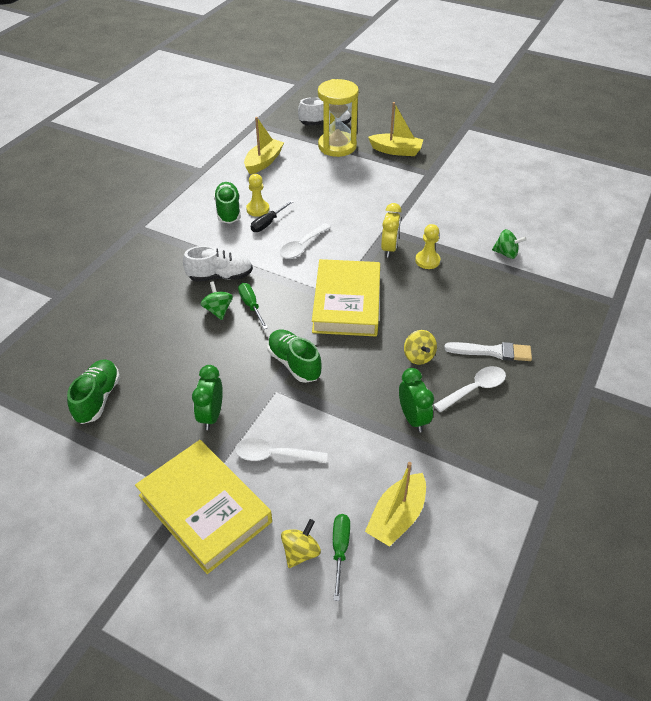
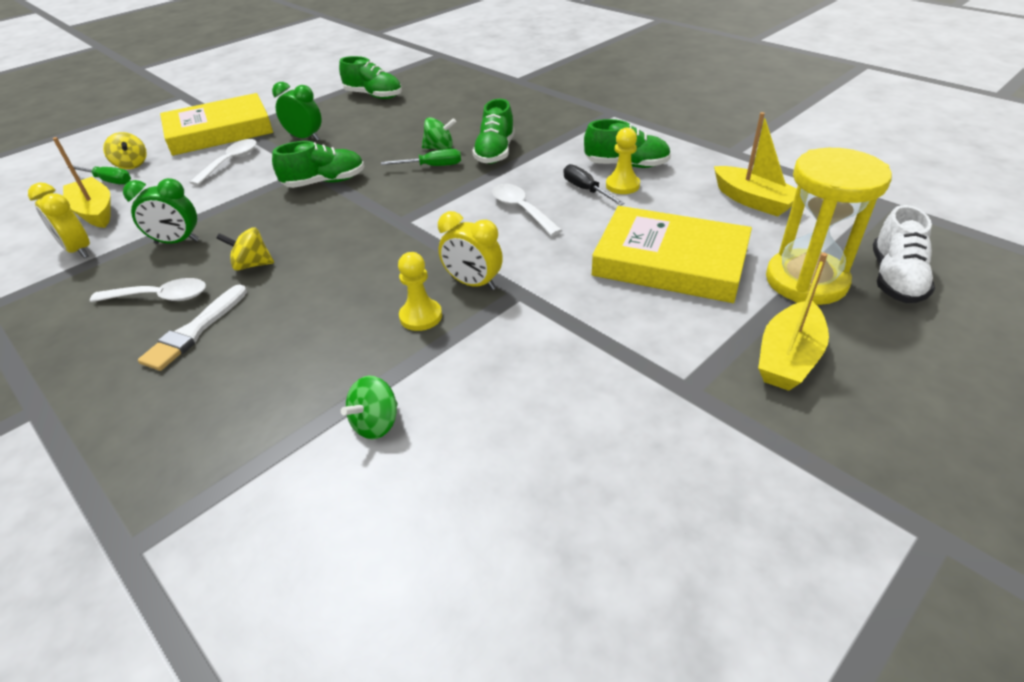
camera: 110 degrees right, 5 degrees down
white shoe [183,246,253,282] -> green shoe [472,99,515,164]
yellow book [312,259,380,337] -> yellow book moved to [592,206,752,303]
white spoon [434,366,506,413] -> white spoon turned 75 degrees counterclockwise [90,278,206,302]
none -> yellow clock [28,182,90,258]

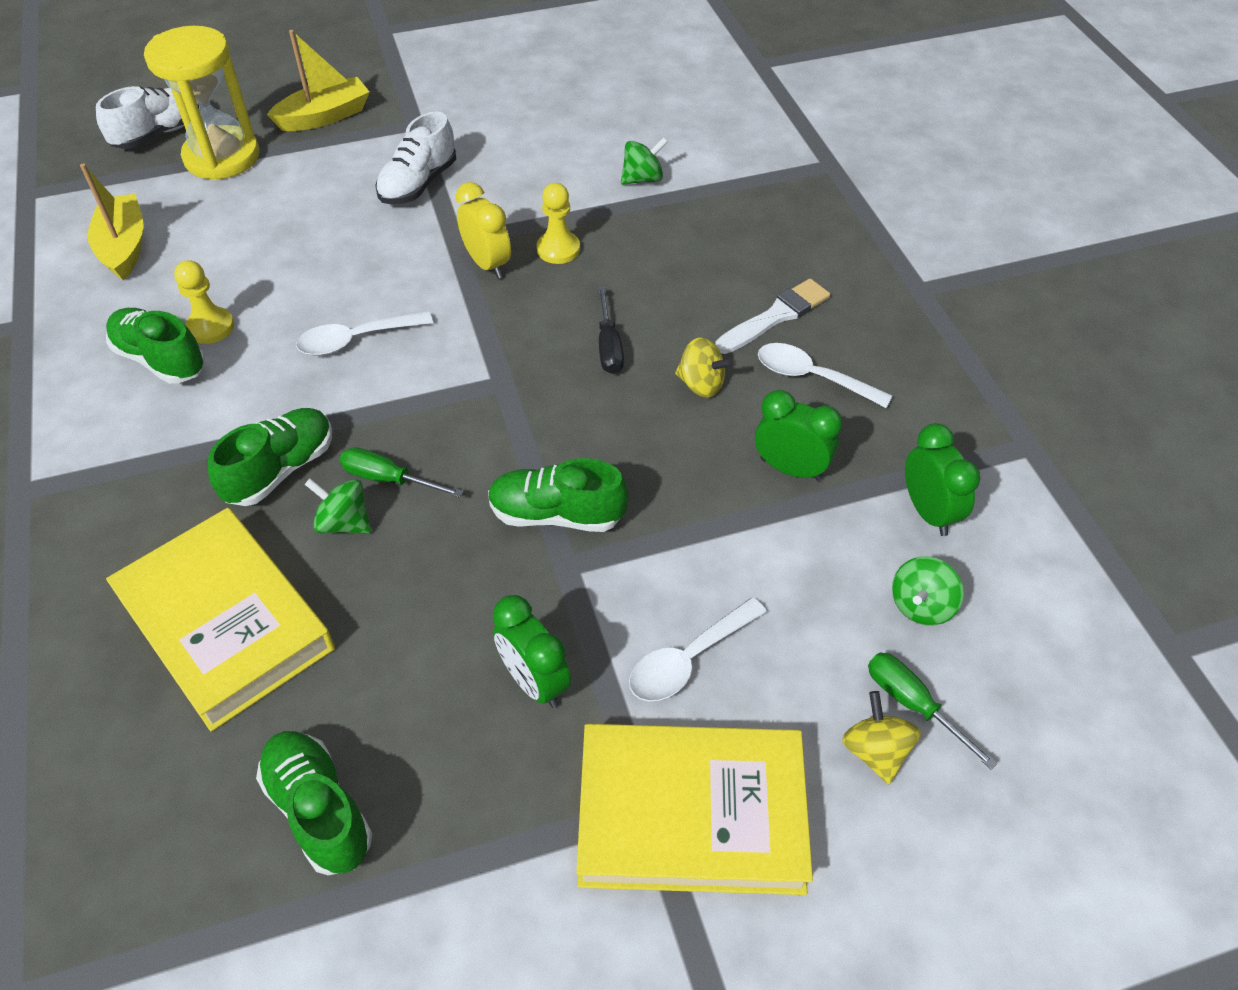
camera: 155 degrees left, 10 degrees up
yellow clock [28,182,90,258] -> green clock [905,423,980,536]
yellow boat [53,137,111,228] -> green spinning top [892,556,964,625]
white spoon [492,184,562,236] -> white spoon turned 75 degrees clockwise [296,311,433,356]
black screwdriver [564,164,625,206] -> black screwdriver moved to [598,286,624,374]
yellow book [592,206,752,303] -> yellow book moved to [106,508,335,731]
none -> white shoe [375,111,456,204]

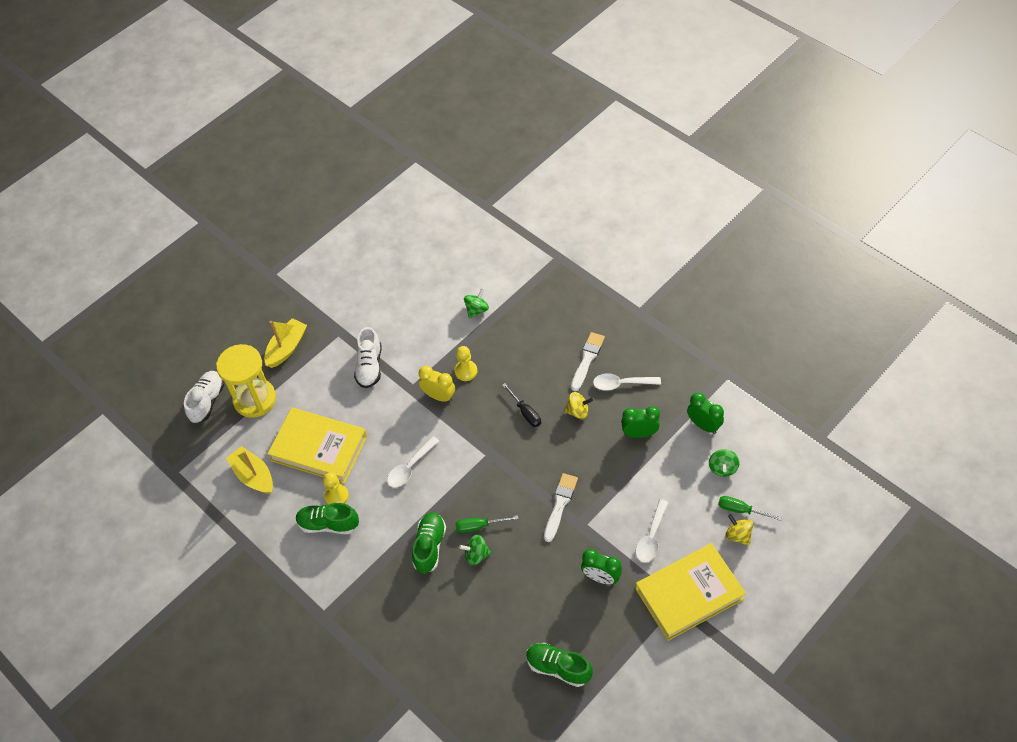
camera: 25 degrees left, 5 degrees up
yellow book [106,508,335,731] -> yellow book moved to [267,407,367,484]
green shoe [488,458,628,532] -> white brush [544,473,578,542]

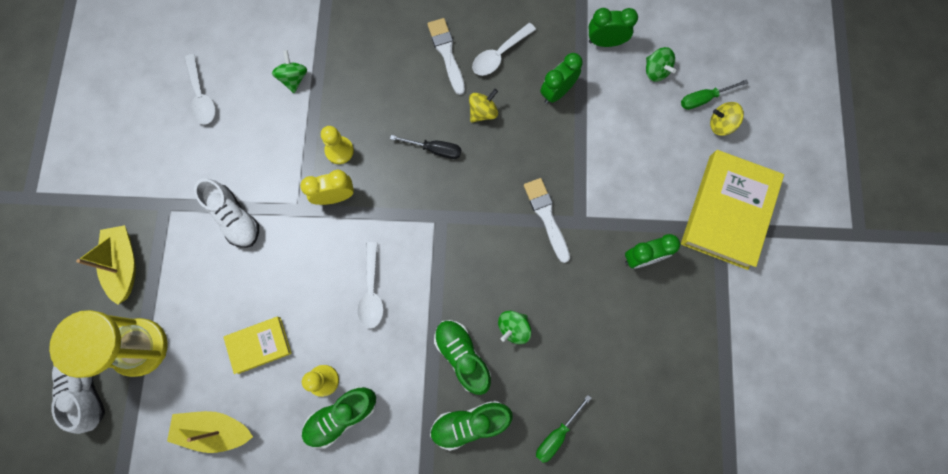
camera: 45 degrees left, 20 degrees up
yellow book [267,407,367,484] -> yellow book [223,317,292,374], size x0.53
green screwdriver [455,515,518,533] -> green screwdriver moved to [536,395,592,463]
green shoe [526,643,593,687] -> green shoe moved to [430,400,513,451]
white spoon [636,499,669,563] -> white spoon moved to [184,54,216,125]

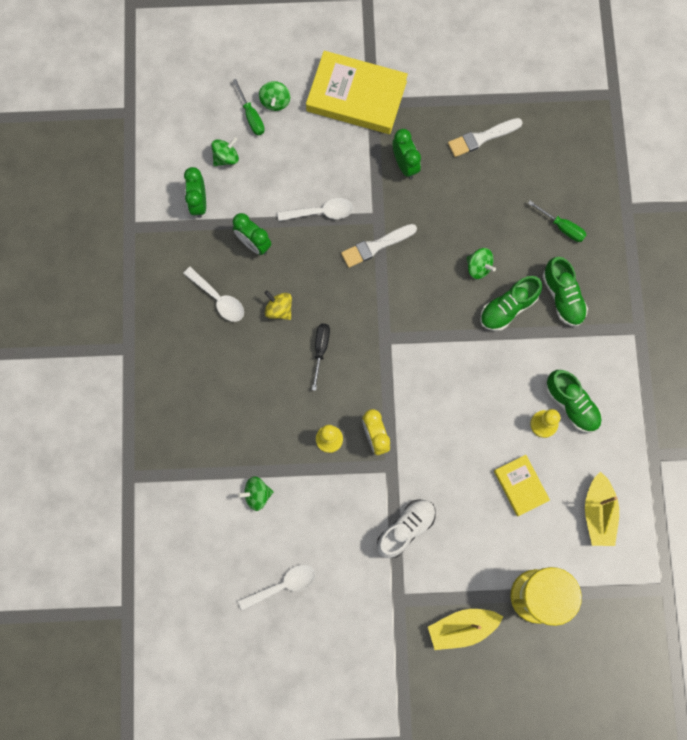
camera: 95 degrees left, 0 degrees up
white shoe [51,366,105,434] -> none
white spoon [357,242,384,329] -> white spoon moved to [278,198,353,221]
white brush [427,18,465,95] -> white brush moved to [448,118,523,157]
yellow spinning top [710,102,744,136] -> green spinning top [259,81,290,111]

